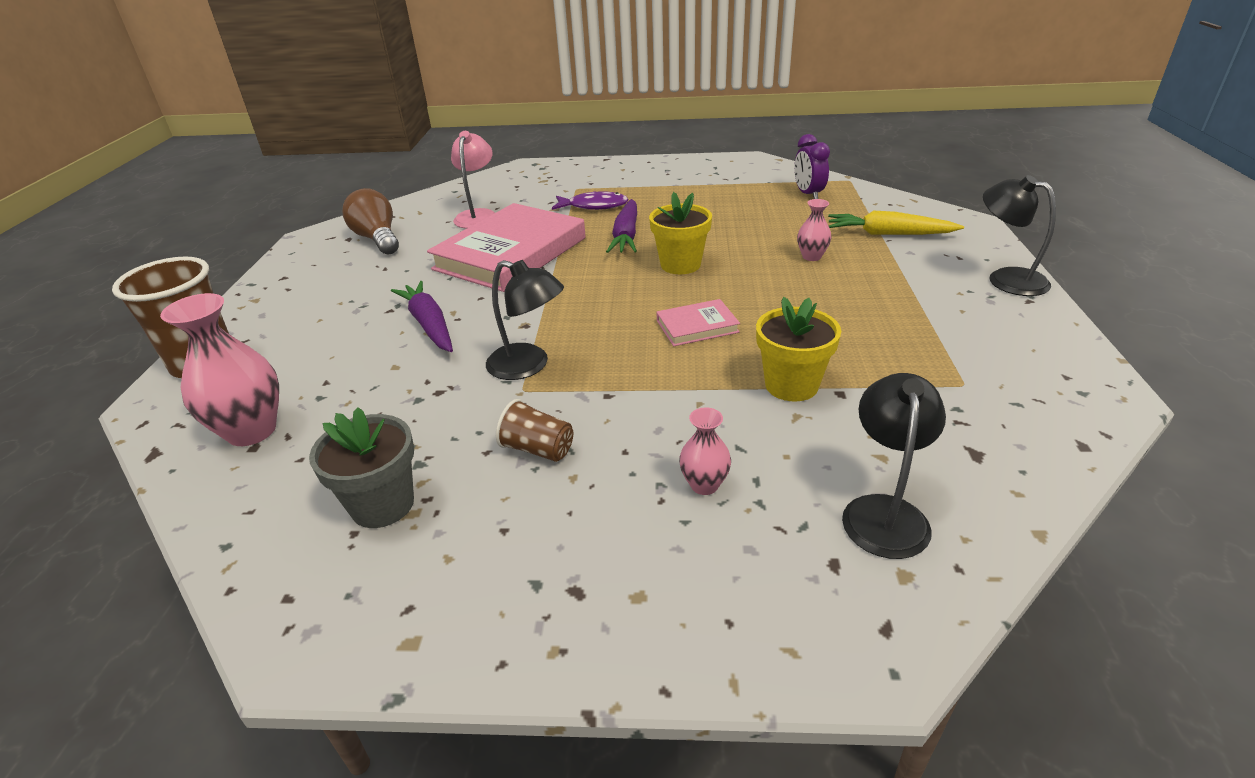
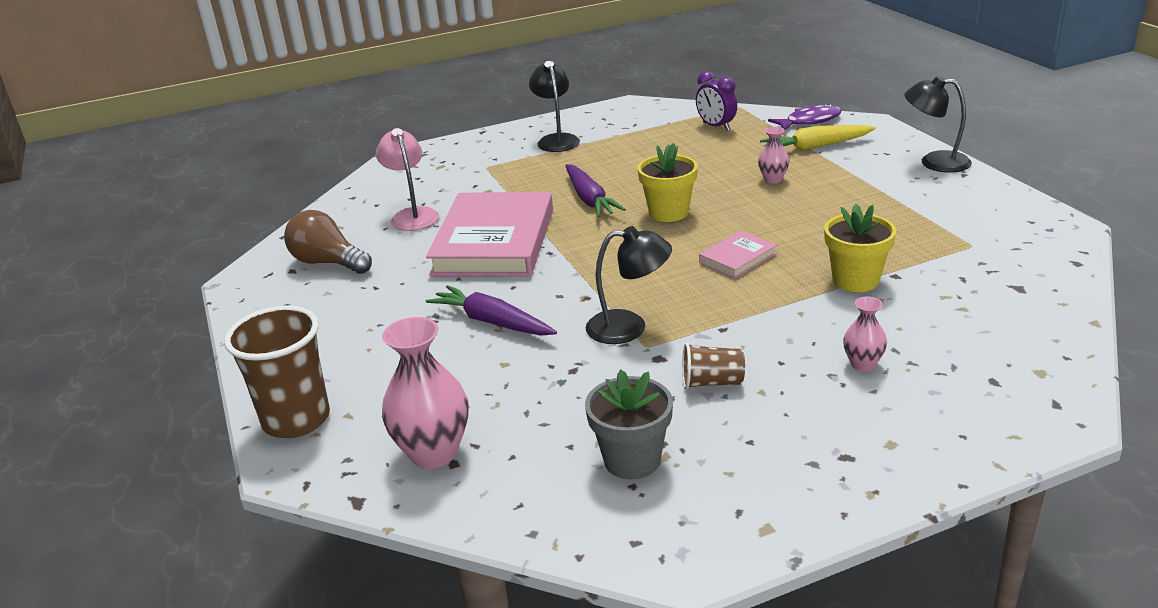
camera: 25 degrees left, 5 degrees down
purple fish [552,191,629,210] -> purple fish moved to [768,104,841,130]
black lamp [842,373,946,559] -> black lamp moved to [529,61,580,152]

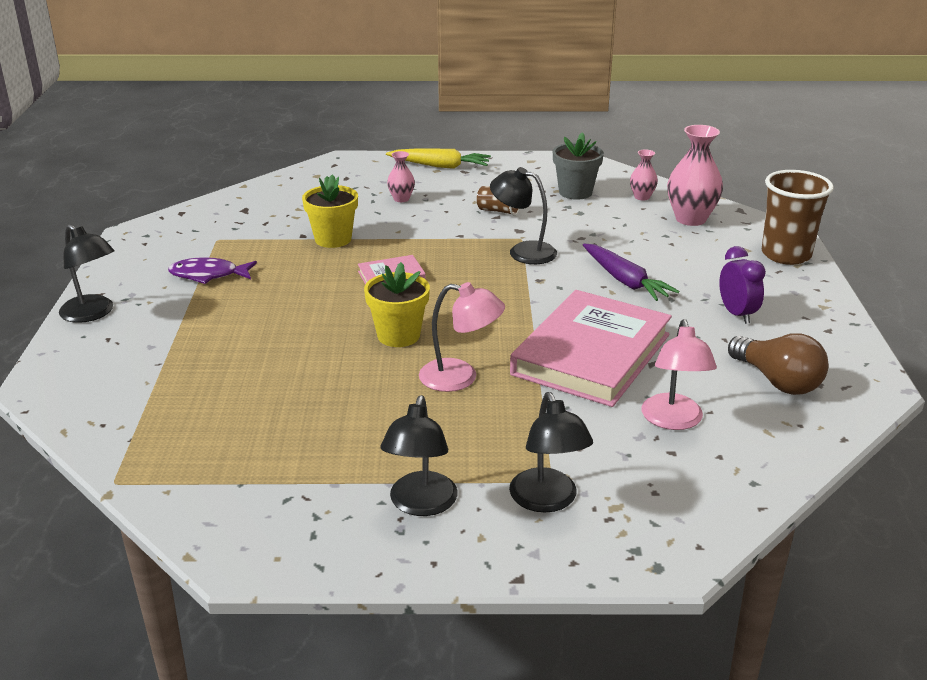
camera: 160 degrees left, 0 degrees up
purple carrot [565,164,626,217] -> pink lamp [419,282,505,392]
purple clock [696,71,737,131] -> purple clock moved to [719,246,766,324]
pink vase [758,127,789,184] -> pink vase moved to [630,150,658,200]
yellow carrot [760,125,876,150] -> yellow carrot moved to [386,148,491,169]
purple fish [768,104,841,130] -> purple fish moved to [168,257,257,284]
none -> black lamp [509,392,593,512]

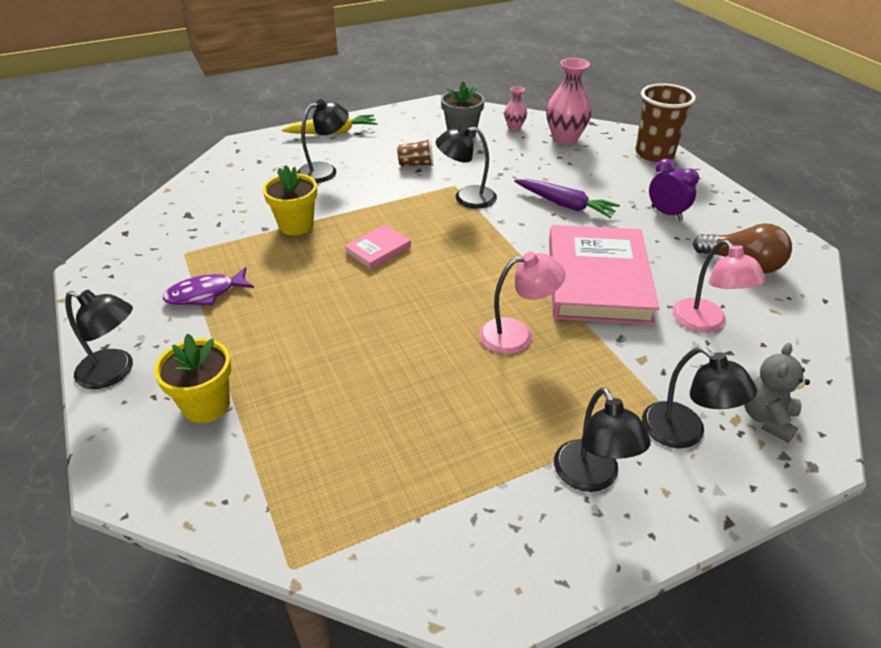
camera: 25 degrees left, 10 degrees up
yellow flower pot [364,262,430,347] -> yellow flower pot moved to [154,334,231,423]
pink vase [387,151,415,202] -> black lamp [297,99,349,183]
none -> grey teddy bear [744,343,810,443]

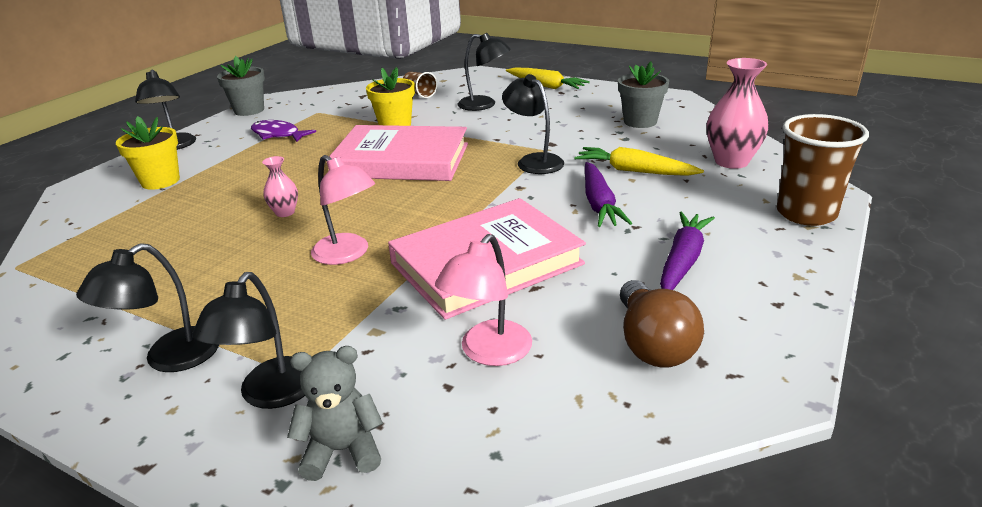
camera: 55 degrees right, 10 degrees down
pink book [344,225,411,270] -> pink book [329,125,468,181], size x2.25
brown cup [397,138,433,167] -> brown cup moved to [403,72,438,98]
pink vase [504,86,527,130] -> pink vase moved to [262,156,298,217]
purple clock [649,158,699,220] -> purple carrot [660,211,715,290]
none -> grey flower pot [217,56,265,116]
none -> yellow carrot [574,147,704,176]

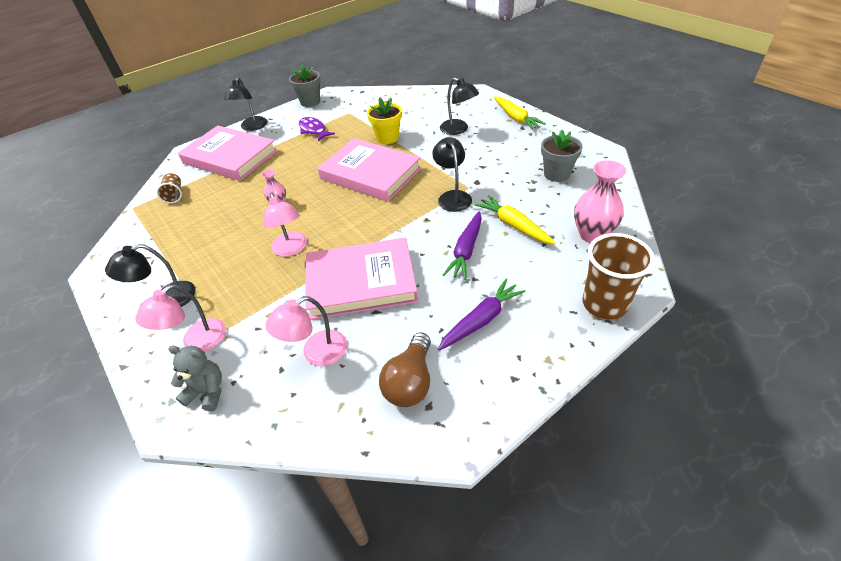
camera: 25 degrees right, 15 degrees up
yellow flower pot [116,116,180,190] -> pink book [178,126,278,181]
black lamp [192,272,305,409] -> pink lamp [135,284,226,352]
brown cup [403,72,438,98] -> brown cup moved to [156,173,182,203]

